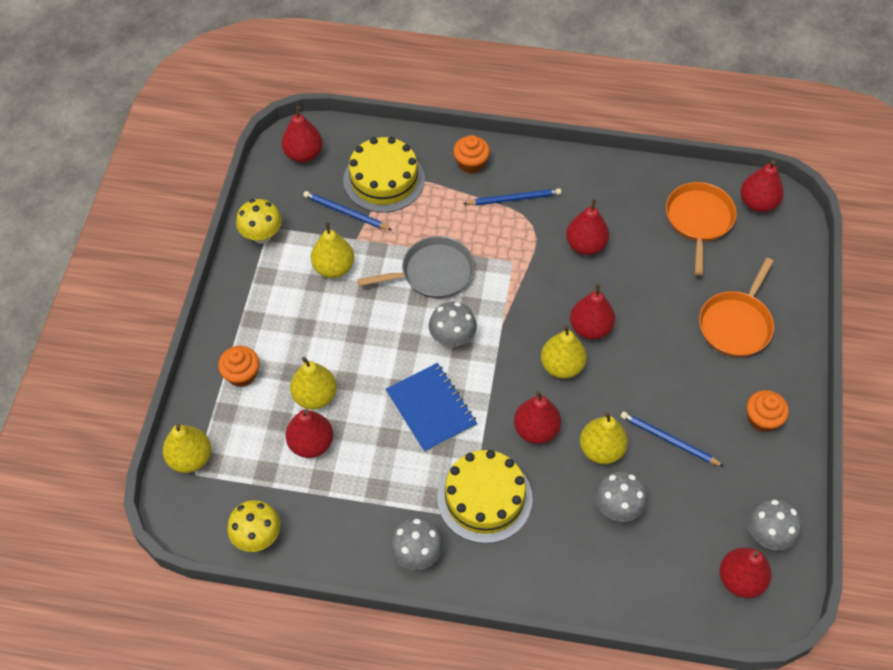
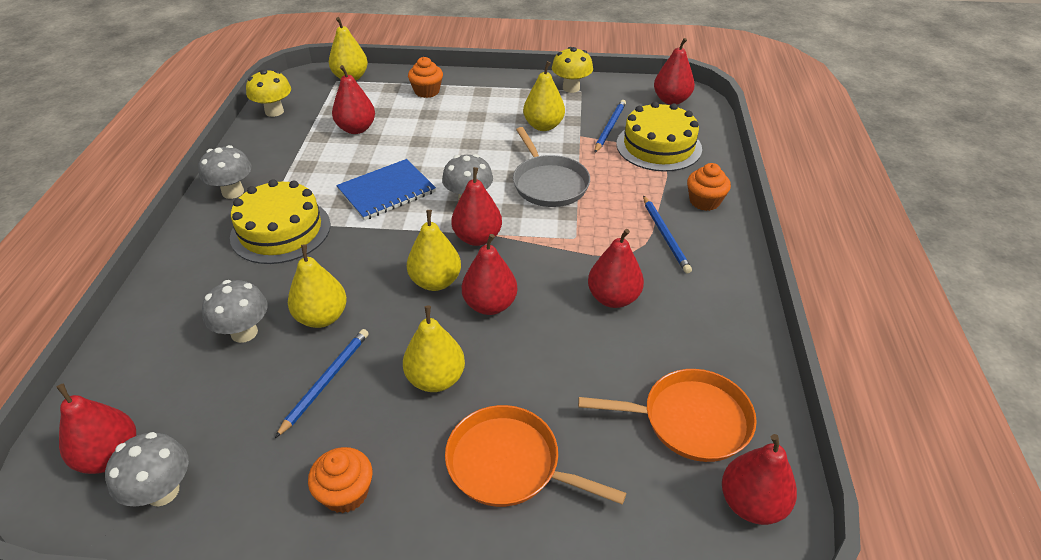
camera: 85 degrees right, 15 degrees down
yellow pear [290,357,337,410] -> yellow pear moved to [403,306,465,392]
red pear [514,391,561,444] -> red pear moved to [451,167,502,246]

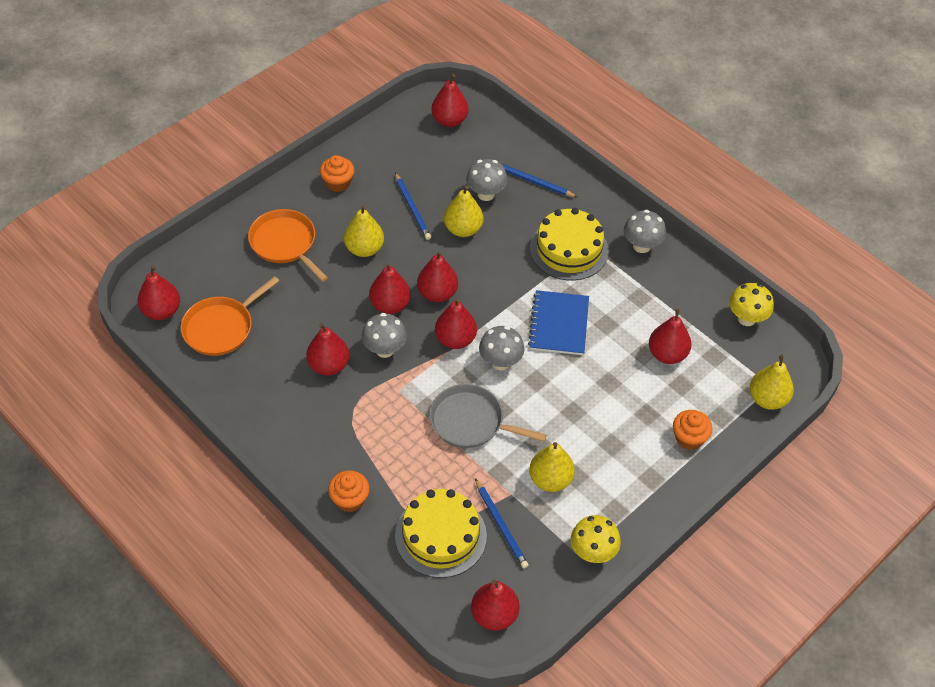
camera: 130 degrees right, 10 degrees up
grey mushroom [105,432,189,507] -> grey mushroom moved to [362,313,407,358]
yellow pear [407,210,461,291] -> red pear [417,251,458,302]
orange pan [445,405,626,507] -> orange pan turned 105 degrees counterclockwise [248,209,328,282]
blue pencil [643,196,692,273] -> blue pencil moved to [500,163,577,197]

